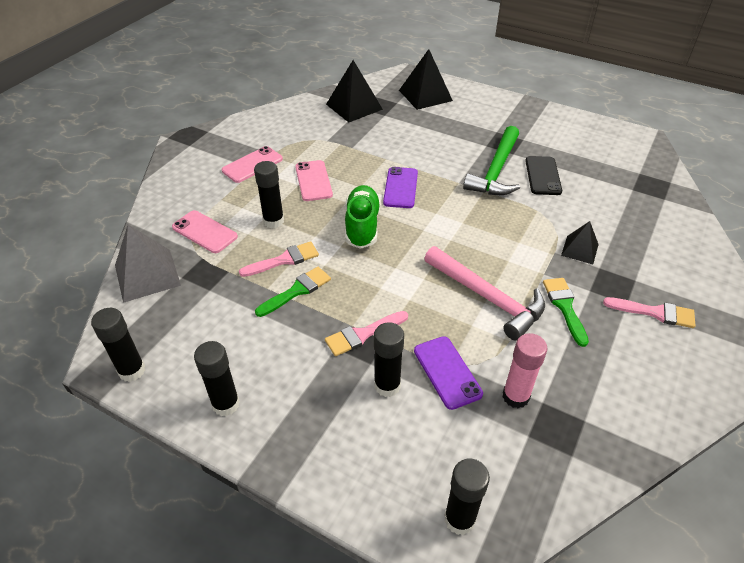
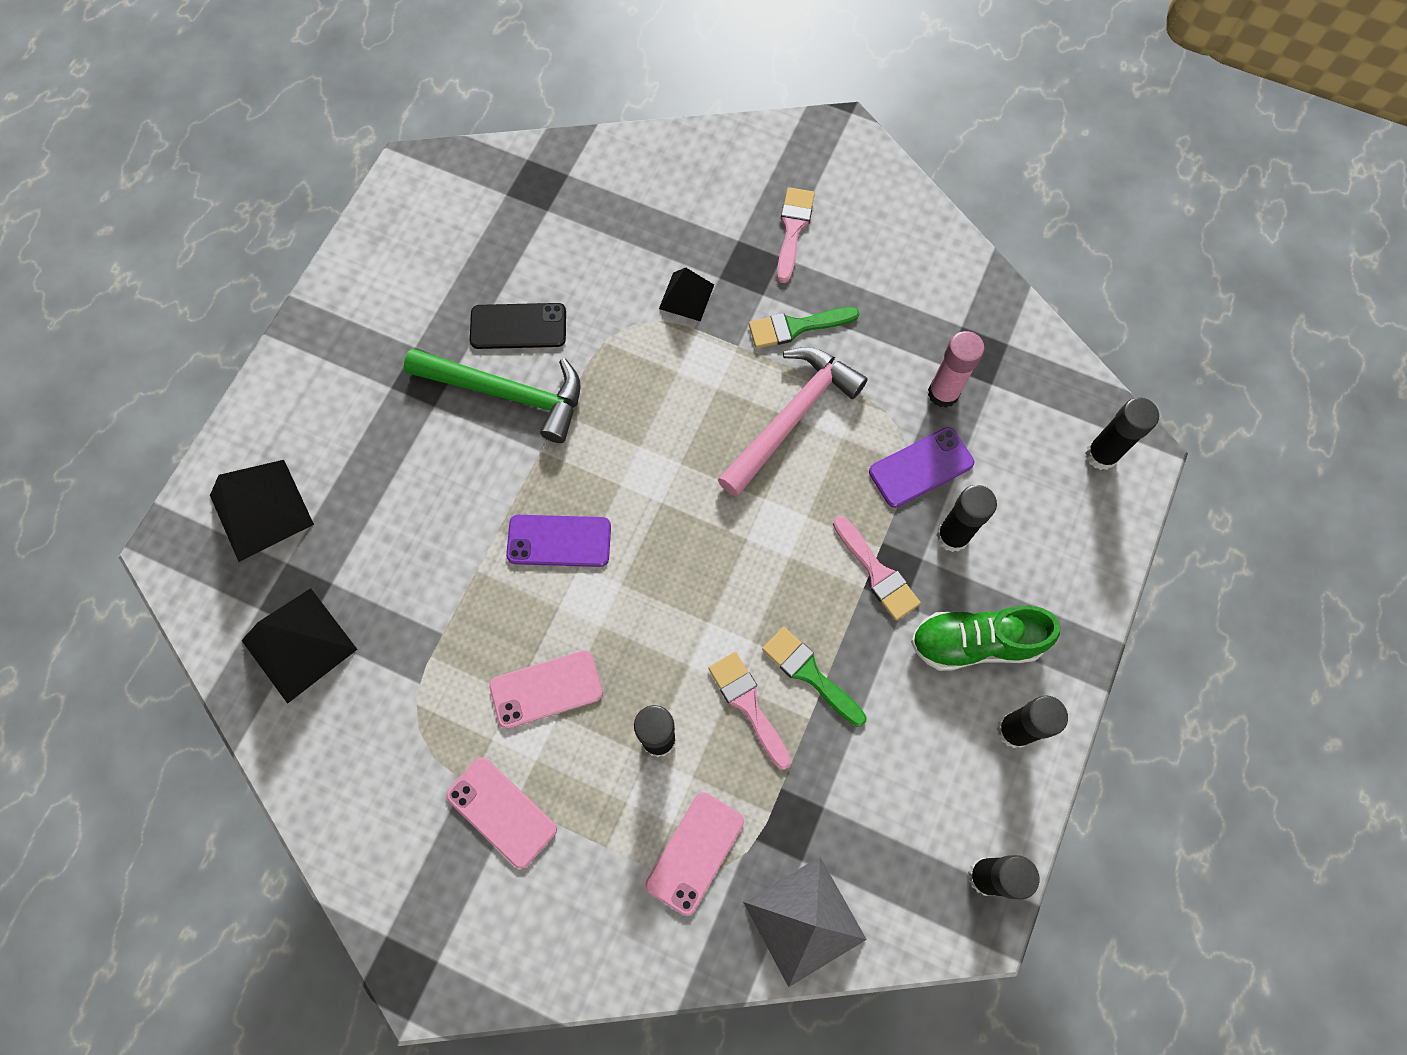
camera: 95 degrees left, 25 degrees up
green shoe [345,185,381,249] -> green shoe moved to [911,606,1060,671]

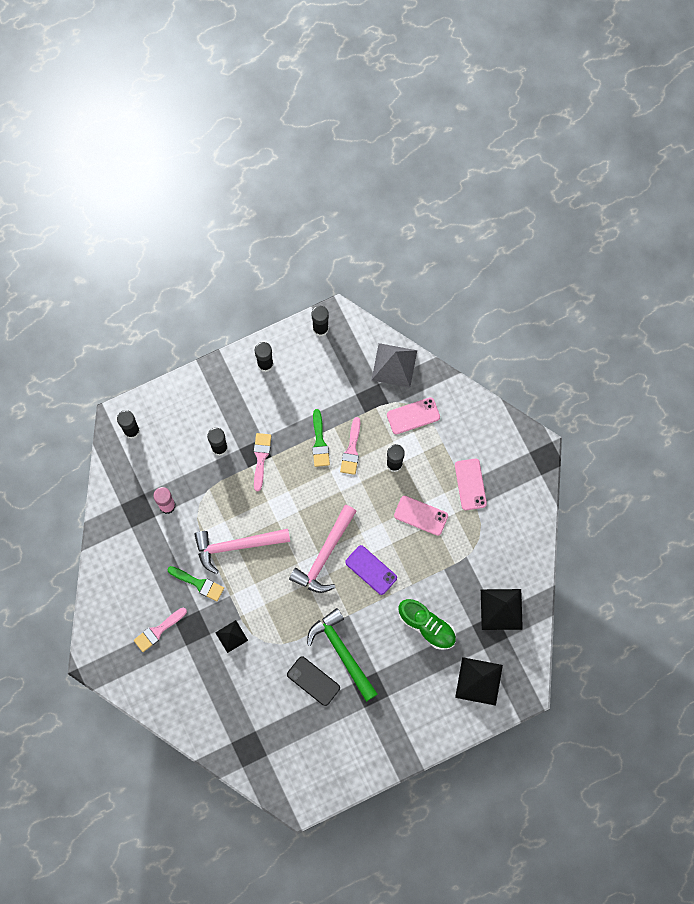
camera: 140 degrees left, 5 degrees up
purple phone [869,427,974,508] -> none
green shoe [911,606,1060,671] -> green shoe moved to [398,599,456,650]
none -> pink hammer [289,505,357,593]

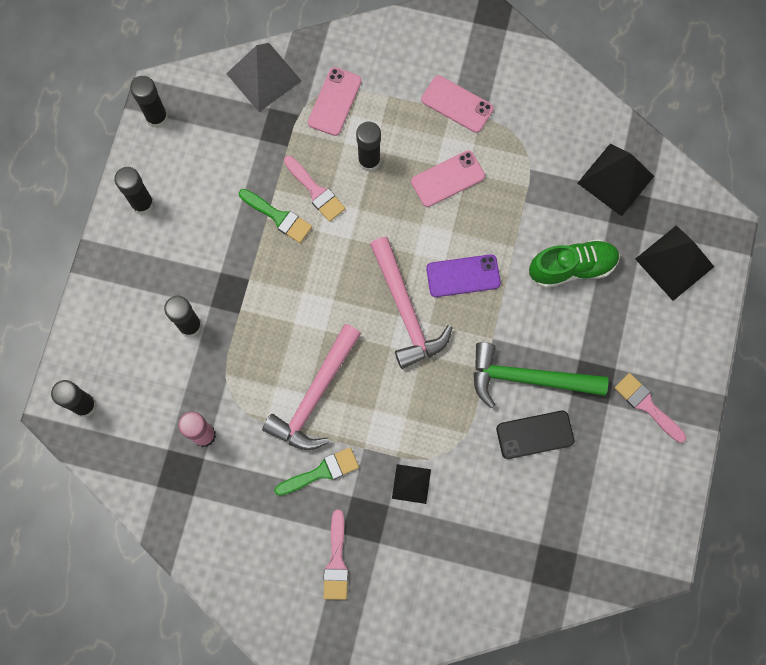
camera: 50 degrees left, 0 degrees up
pink brush [254,433,271,491] -> pink brush moved to [615,373,686,443]

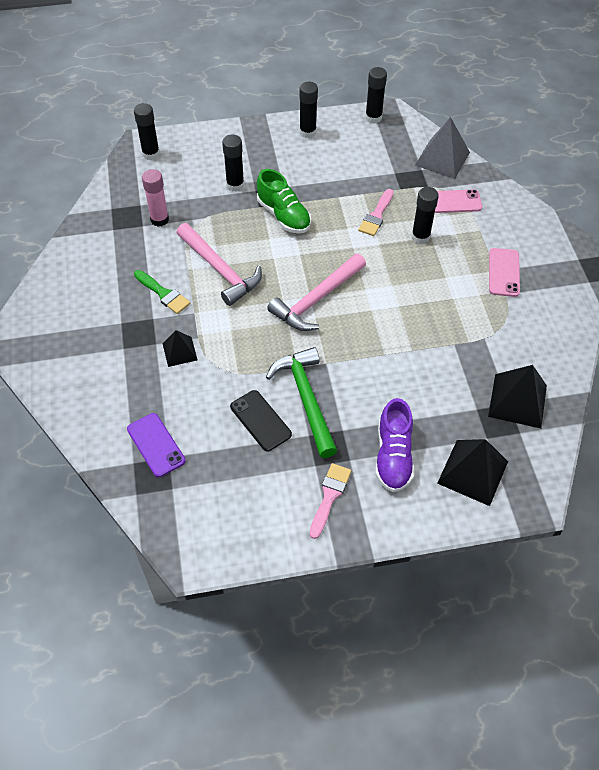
camera: 65 degrees right, 20 degrees down
green brush [239,189,312,243] -> none
pink hammer [262,324,361,450] -> pink hammer turned 135 degrees counterclockwise [177,223,262,306]
pink brush [323,510,348,600] -> none
pink phone [411,150,485,207] -> none
purple phone [426,254,501,297] -> purple phone moved to [127,413,186,477]
green shoe [529,239,620,288] -> green shoe moved to [257,169,311,234]
none -> purple shoe [375,398,414,492]

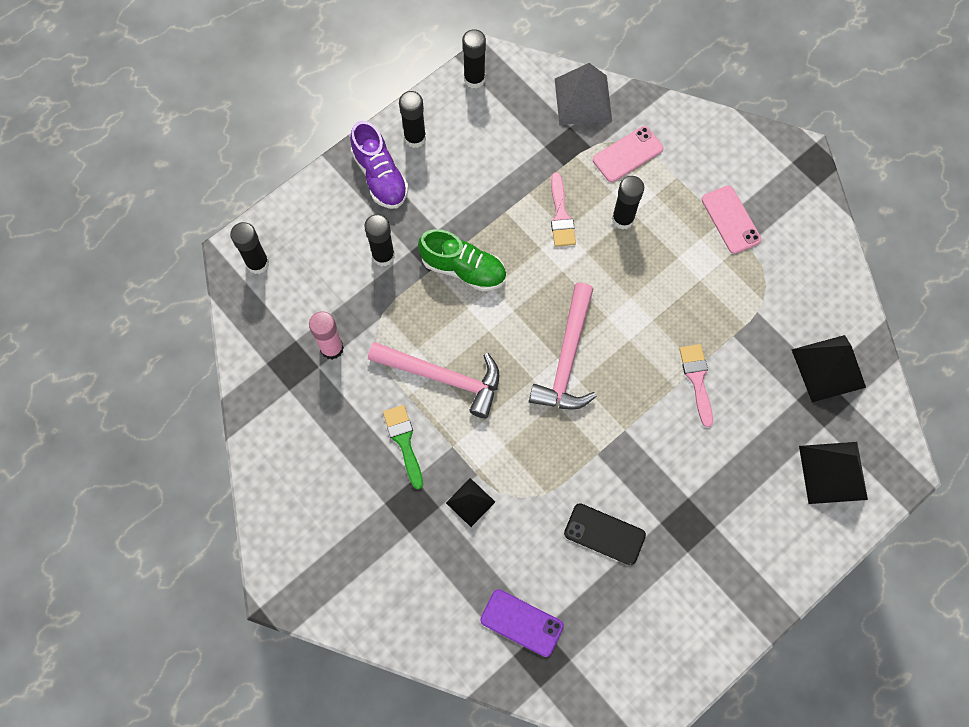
camera: 30 degrees left, 15 degrees up
green brush [134,270,190,314] -> green brush turned 120 degrees counterclockwise [383,405,423,489]
green hammer [266,347,337,458] -> none
pink brush [309,463,351,539] -> pink brush moved to [679,344,713,427]
purple shoe [375,398,414,492] -> purple shoe moved to [350,121,409,209]

